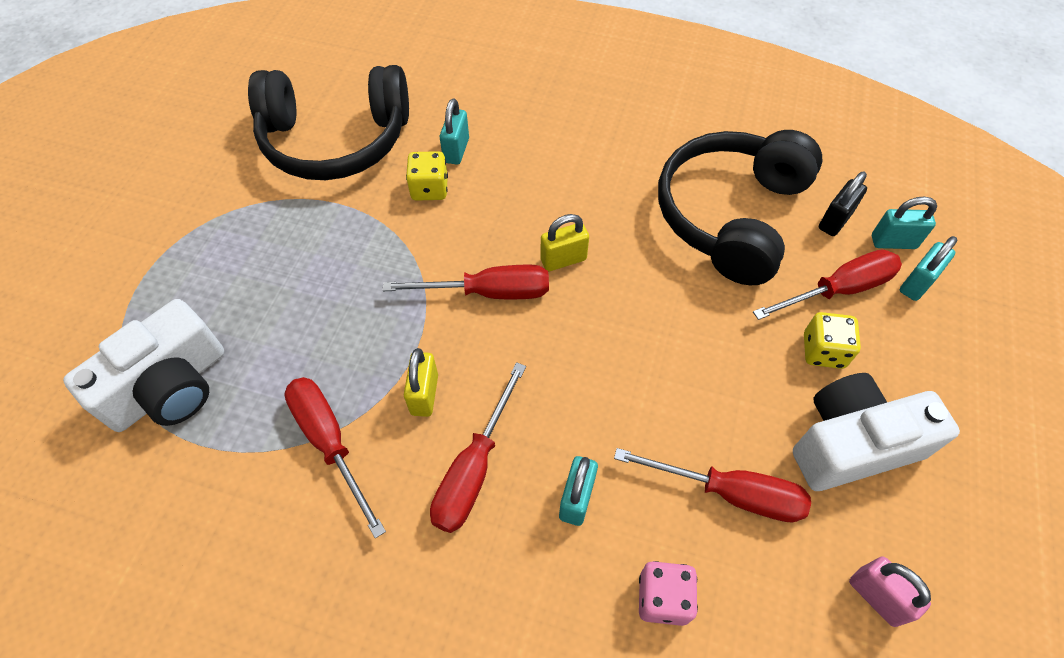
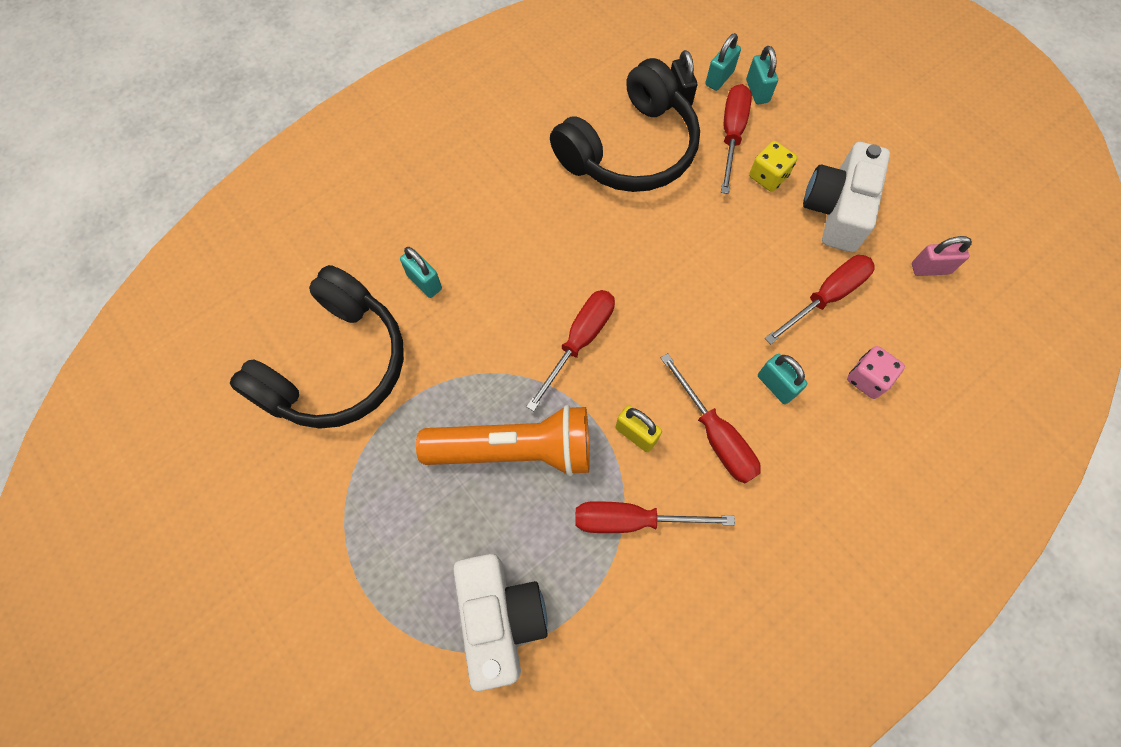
camera: 55 degrees left, 10 degrees up
yellow dice [406,151,448,201] -> none
yellow padlock [540,214,589,272] -> none
black headphones [658,130,823,285] -> black headphones turned 105 degrees counterclockwise [550,58,700,192]
none -> orange flashlight [416,405,590,476]

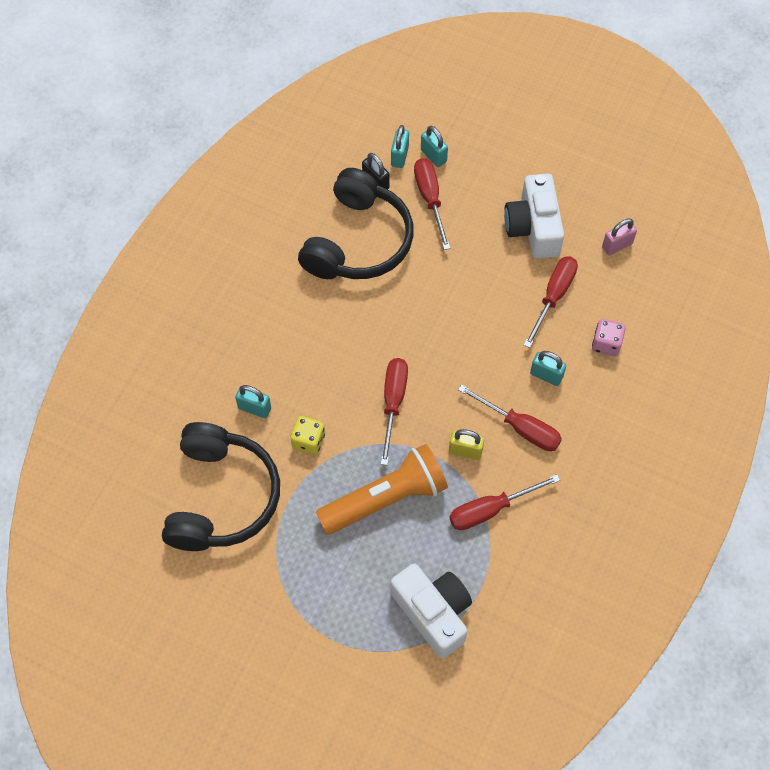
camera: 25 degrees left, 5 degrees down
yellow dice [749,141,797,192] -> yellow dice moved to [290,416,325,455]

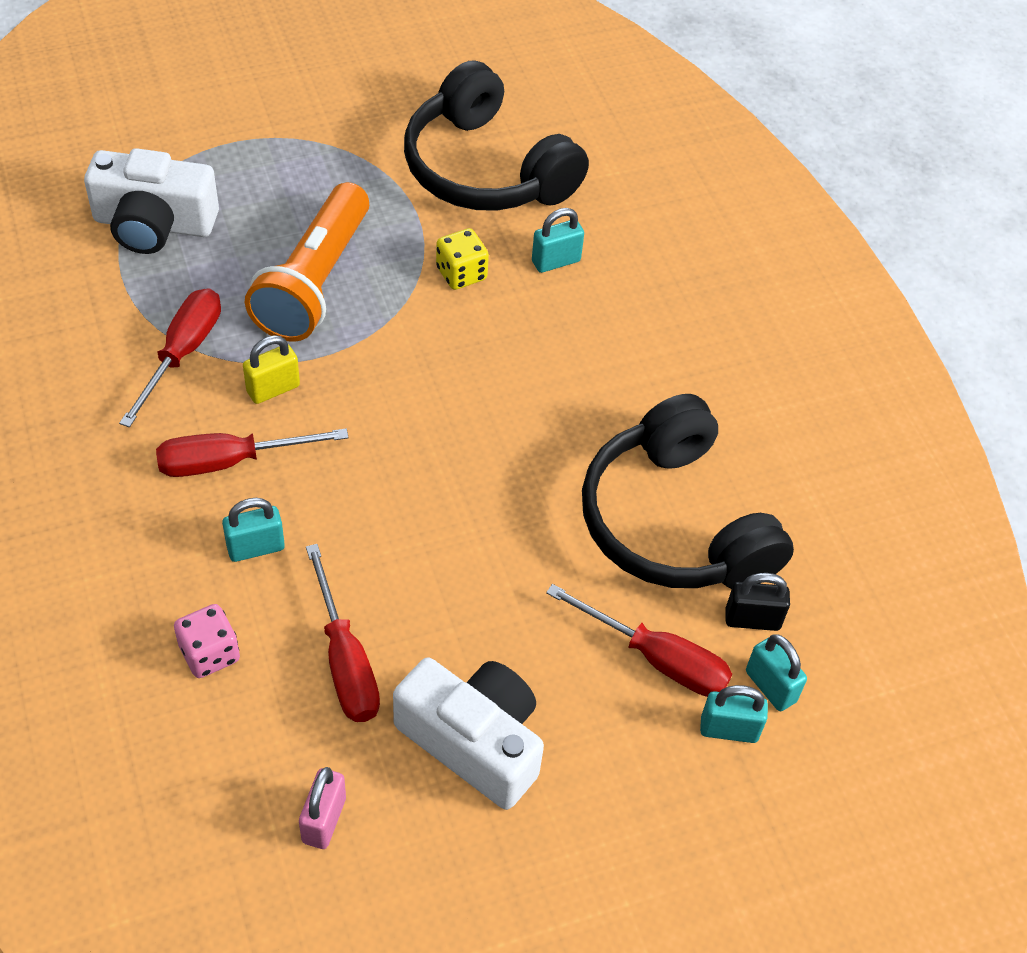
camera: 130 degrees right, 10 degrees down
red screwdriver [381,358,408,465] -> none

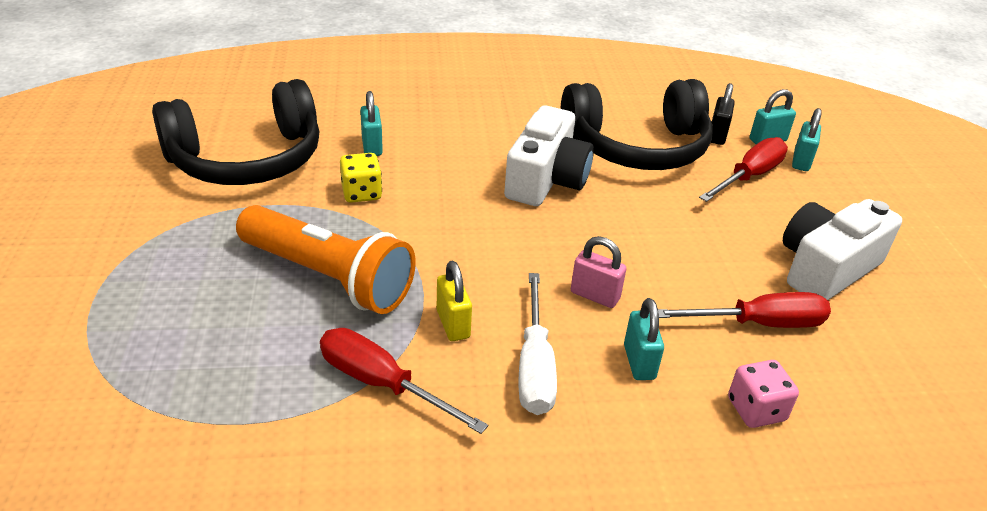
camera: 75 degrees left, 15 degrees down
white camera [84,148,219,254] -> white camera moved to [504,106,594,206]
red screwdriver [156,428,349,477] -> white screwdriver [519,273,557,415]
pink padlock [299,767,346,849] -> pink padlock moved to [571,236,627,308]

